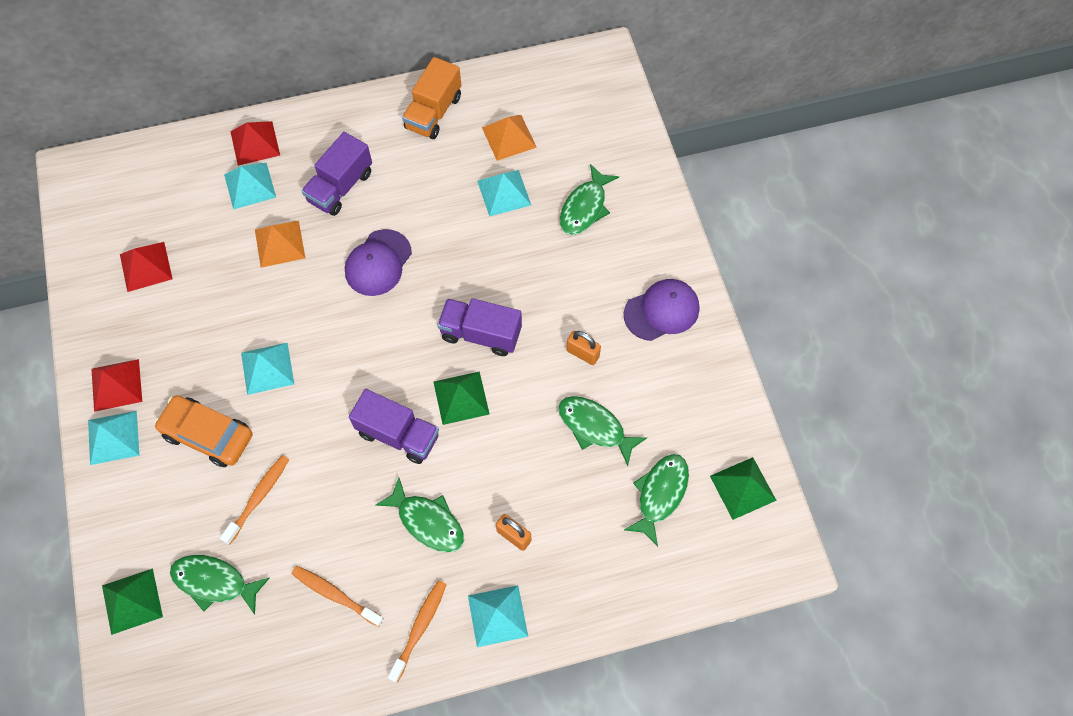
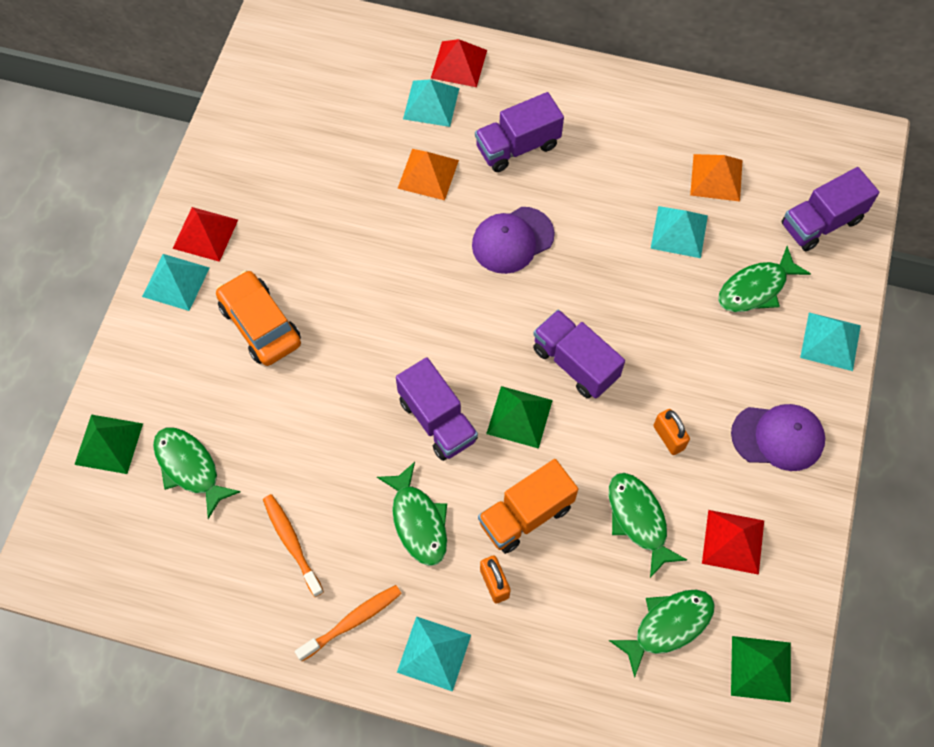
camera: 30 degrees right, 0 degrees up
red pyramid [120,242,172,292] -> red pyramid moved to [702,510,764,575]
orange toothbrush [220,455,289,545] -> none
turquoise pyramid [241,343,294,395] -> turquoise pyramid moved to [800,312,861,371]
orange truck [402,57,461,139] -> orange truck moved to [478,459,578,554]
none -> purple truck [782,167,879,251]

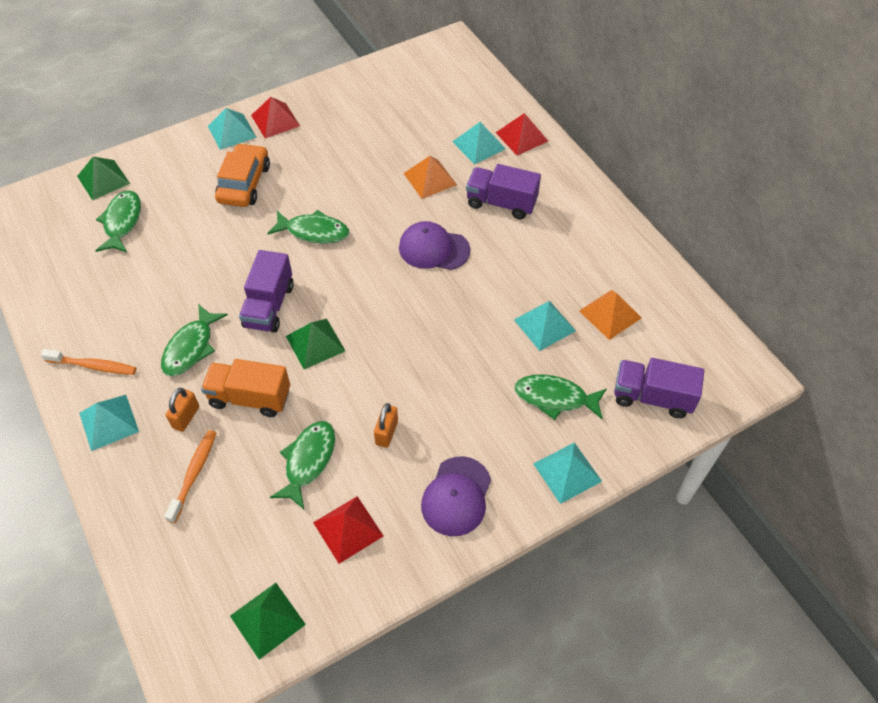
camera: 45 degrees right, 10 degrees down
orange toothbrush [263,494,324,597] -> orange toothbrush moved to [164,430,216,523]
purple truck [533,310,625,399] -> none
green fish [609,590,715,678] -> green fish moved to [267,210,349,244]
purple cap [731,404,825,471] -> purple cap turned 60 degrees clockwise [421,456,491,536]

